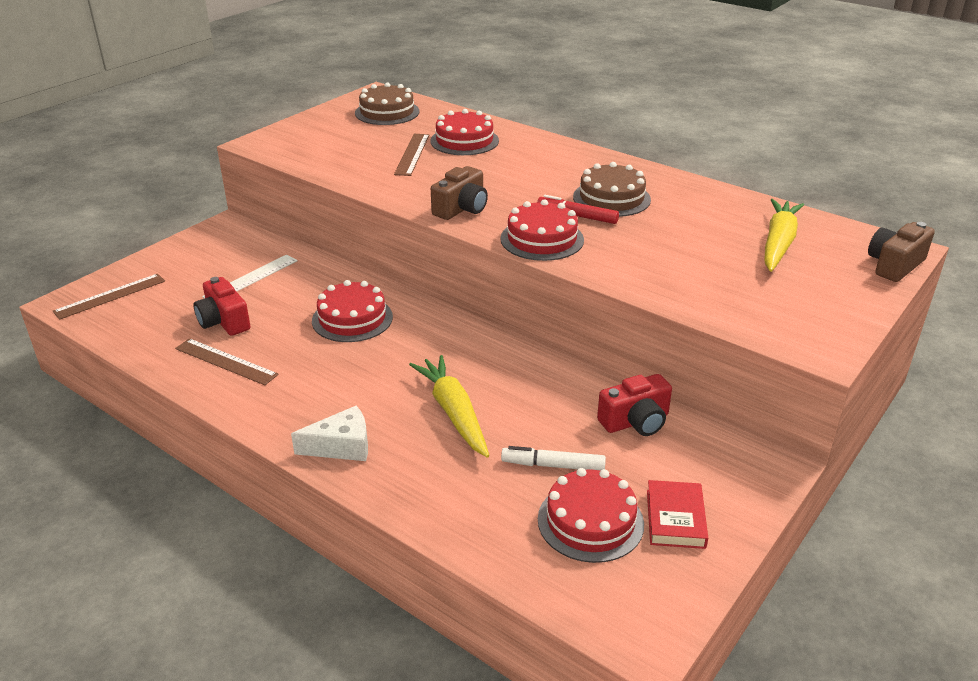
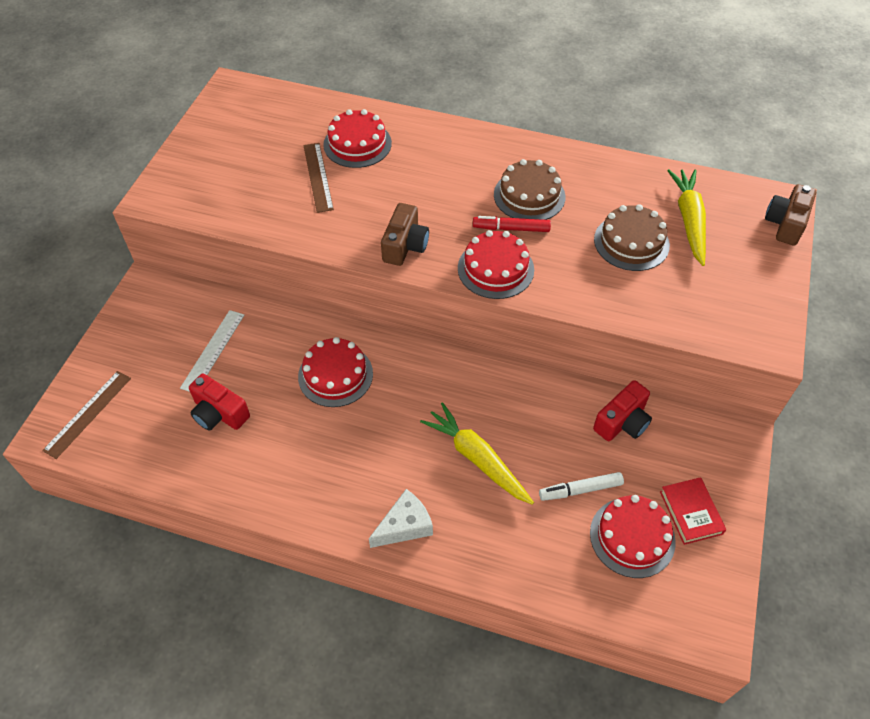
camera: 20 degrees left, 20 degrees up
brown ruler [175,338,279,385] -> none
brown cake [355,82,419,125] -> brown cake moved to [594,204,670,271]

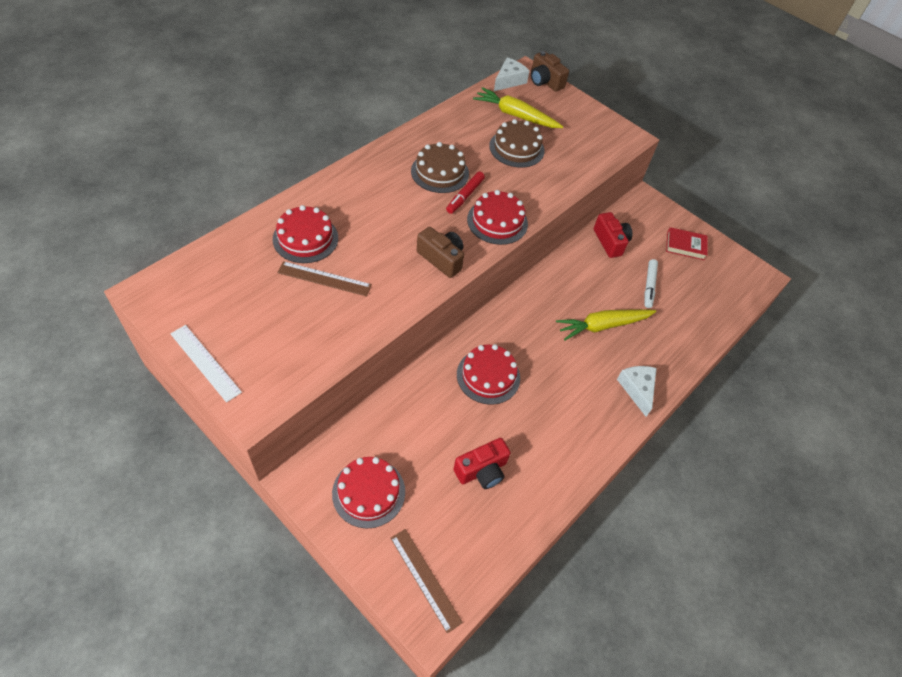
camera: 70 degrees left, 0 degrees up
white ruler [180,310,244,392] -> white ruler moved to [170,325,242,403]
red cake [590,495,676,578] -> red cake moved to [332,457,405,528]
none -> white cheese [494,57,530,91]

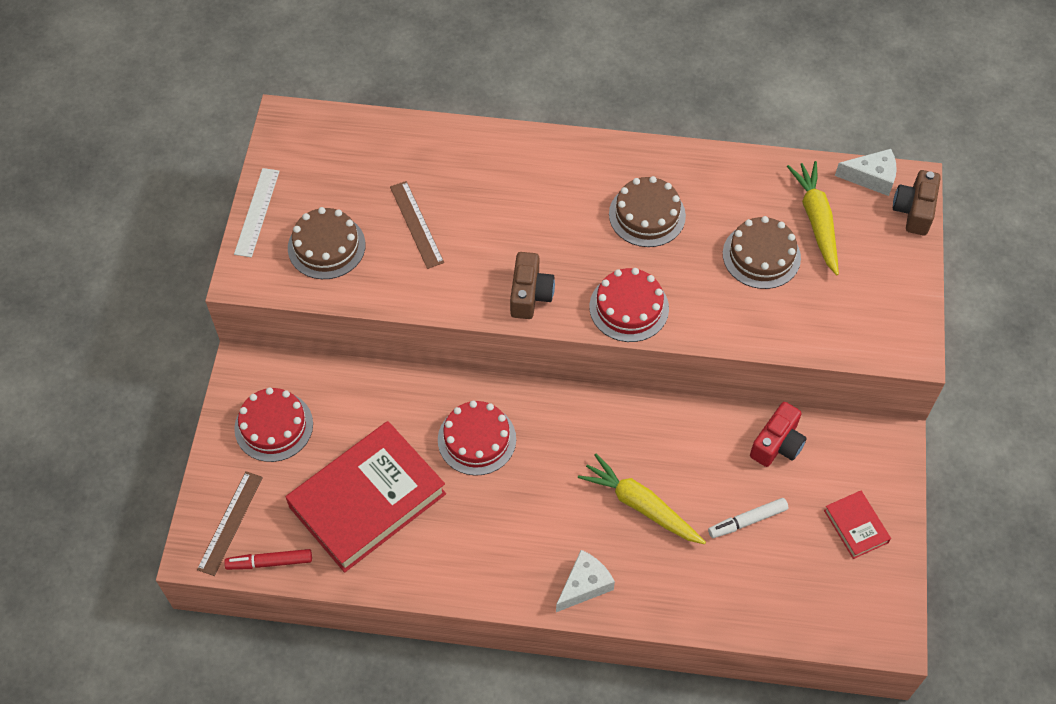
camera: 60 degrees right, 5 degrees up
red cake [273,205,338,263] -> none
red marker [446,172,485,214] -> red marker moved to [224,549,312,570]
red camera [453,438,510,489] -> red book [286,421,446,572]
none -> brown cake [288,207,366,279]

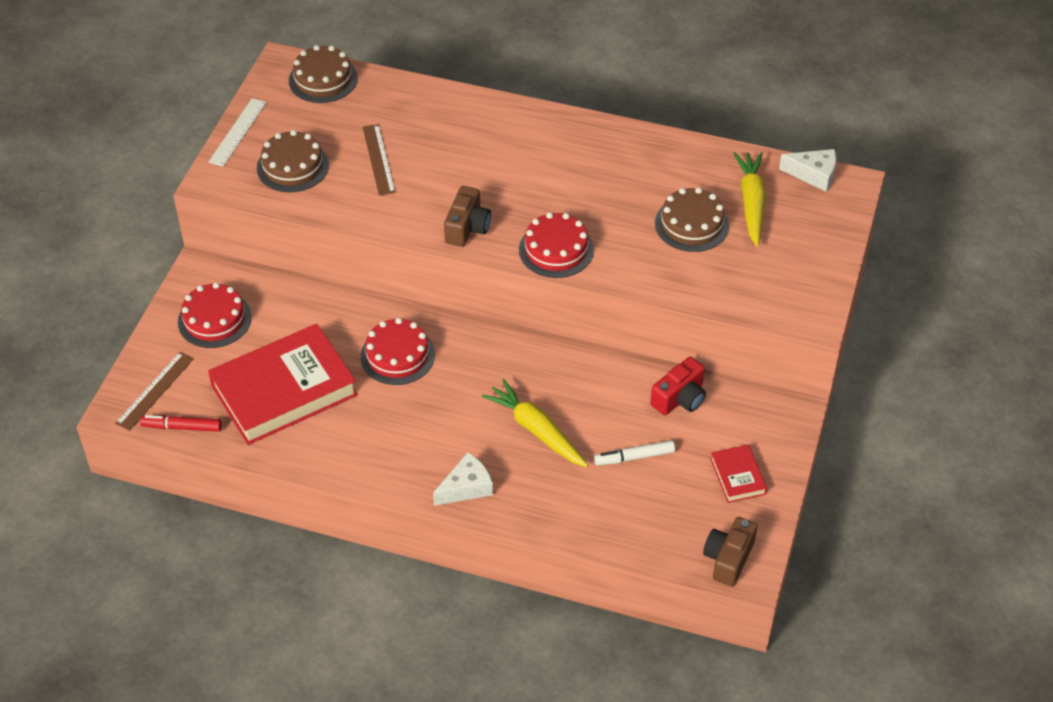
camera: 10 degrees right, 10 degrees down
brown cake [609,176,686,247] -> brown cake moved to [289,45,358,103]
brown camera [893,170,941,235] -> brown camera moved to [703,517,757,587]

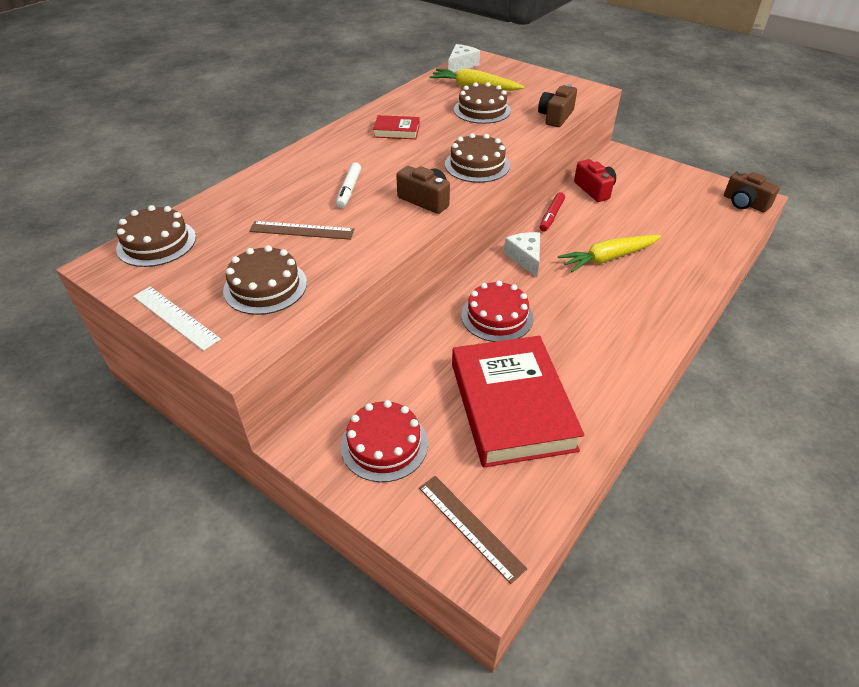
camera: 70 degrees left, 5 degrees down
red marker [140,415,222,432] -> red marker moved to [540,192,565,232]
white cheese [433,452,493,506] -> white cheese moved to [504,232,540,277]
red cake [519,212,594,278] -> brown cake [445,133,510,183]
white marker [594,440,675,466] -> white marker moved to [336,162,361,208]
red book [710,445,767,503] -> red book moved to [373,115,420,139]
none -> brown camera [538,84,577,127]

